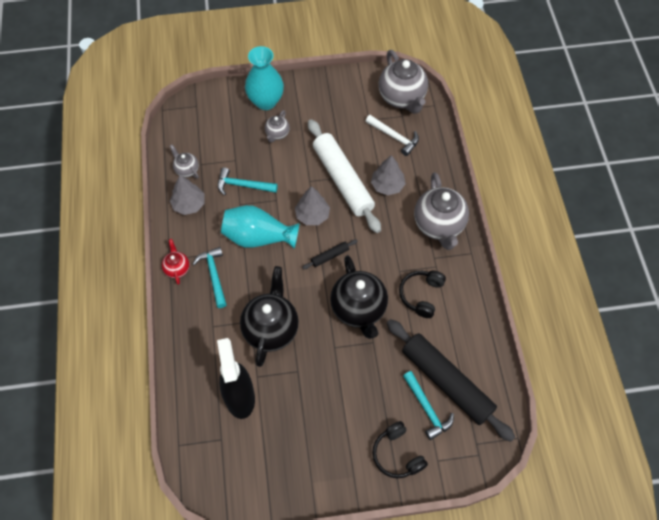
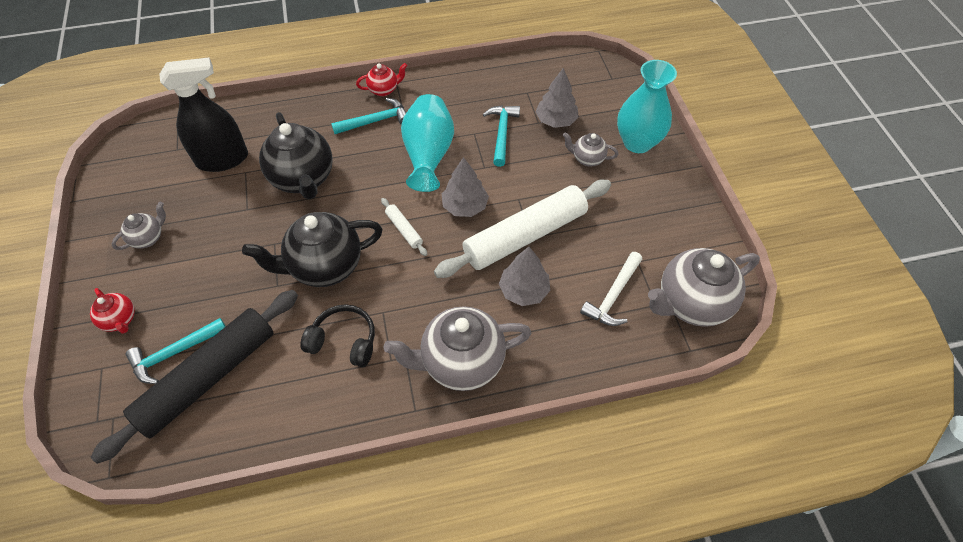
camera: 85 degrees right, 5 degrees down
grey teapot [170,144,199,179] -> grey teapot moved to [112,202,166,250]
grey tree [170,175,205,215] -> grey tree moved to [535,68,579,128]
black teapot [240,266,299,367] -> black teapot turned 60 degrees clockwise [259,112,333,199]
black rolling pin [302,239,358,269] -> white rolling pin [381,198,427,256]
black headphones [372,421,428,478] -> red teapot [90,288,135,333]

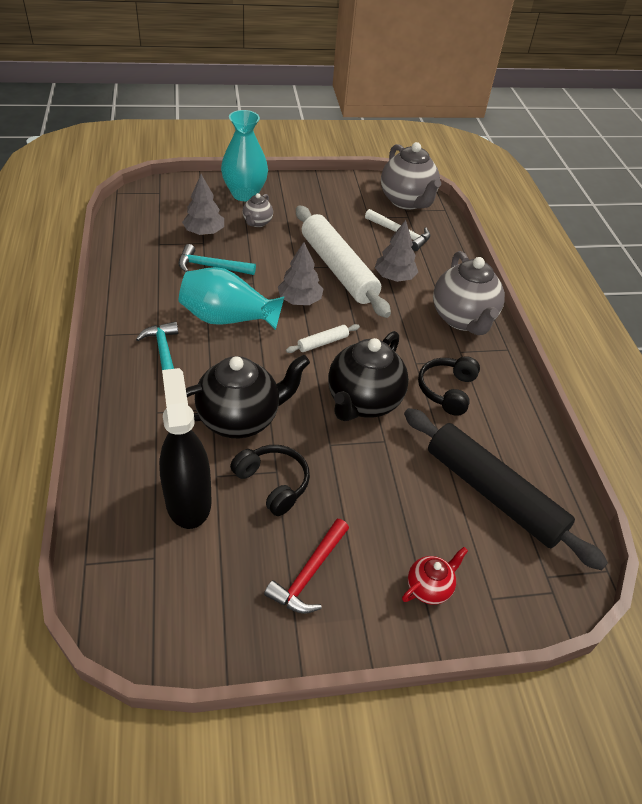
camera: 90 degrees left, 10 degrees down
grey teapot [112,202,166,250] -> red hammer [264,519,349,614]
turquoise hammer [126,318,226,384] -> none
black teapot [242,212,383,287] -> black teapot turned 45 degrees clockwise [328,331,409,421]
red teapot [356,63,407,96] -> none
none -> black headphones [230,445,310,516]

